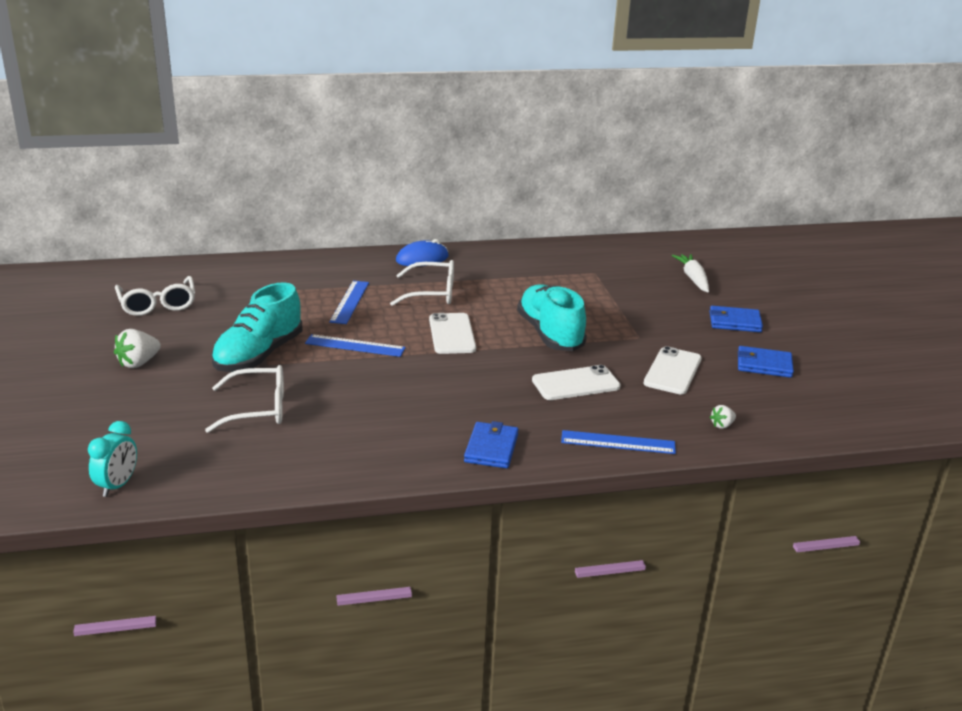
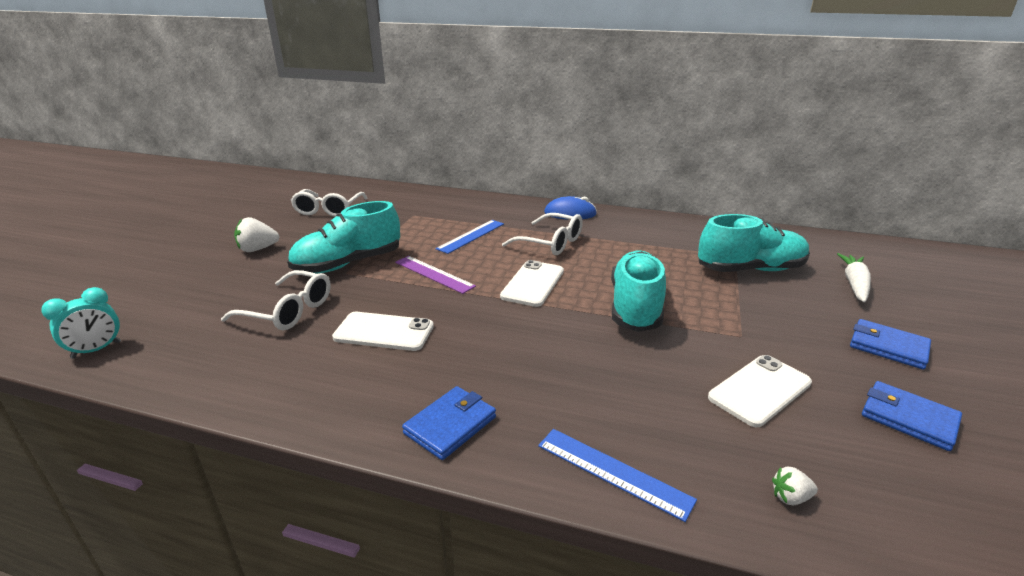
camera: 30 degrees right, 0 degrees up
blue ruler [305,334,405,357] -> purple ruler [395,256,476,294]
white phone [532,365,621,400] -> white phone moved to [332,312,434,351]
none -> turquoise shoe [698,214,810,272]

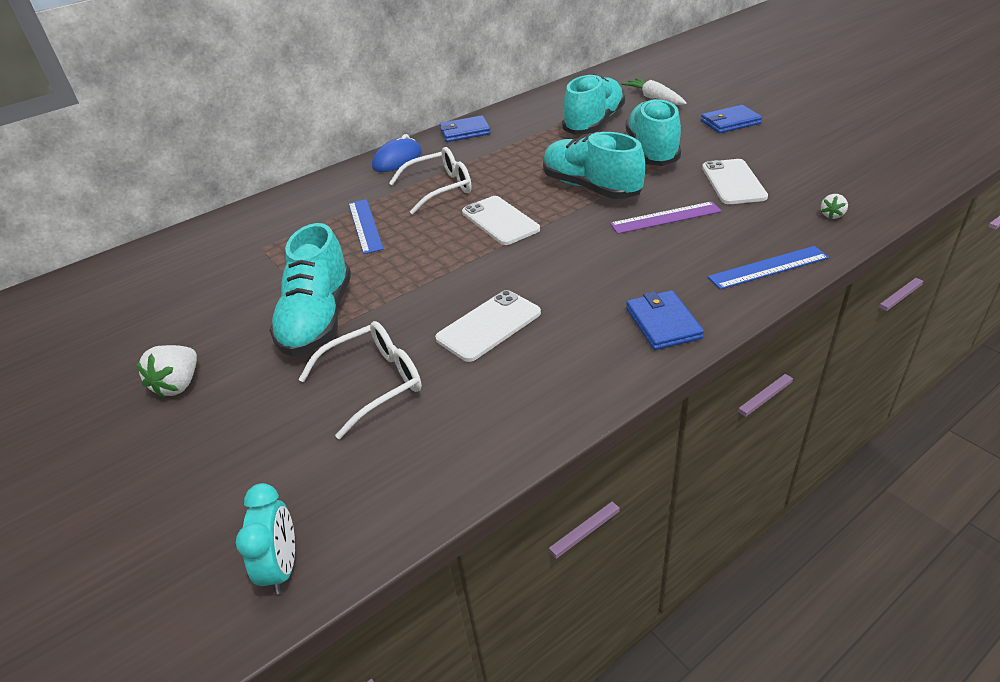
camera: 50 degrees left, 10 degrees up
white glasses [291,189,367,217] -> none
purple ruler [395,256,476,294] -> purple ruler moved to [610,201,722,234]
blue wallet [862,381,962,451] -> blue wallet moved to [440,115,491,142]
none -> turquoise shoe [626,98,681,166]

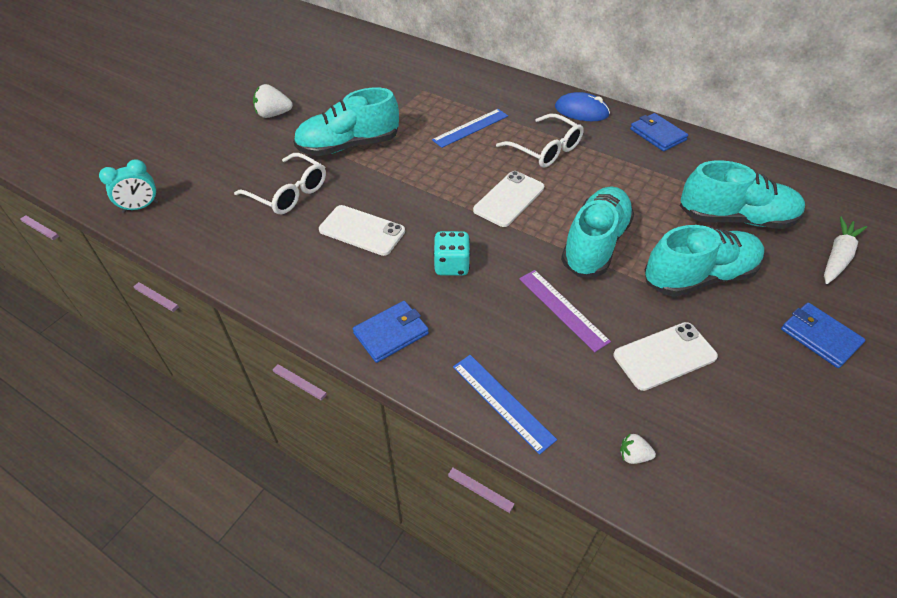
camera: 65 degrees right, 10 degrees up
none -> turquoise dice [433,231,470,276]

